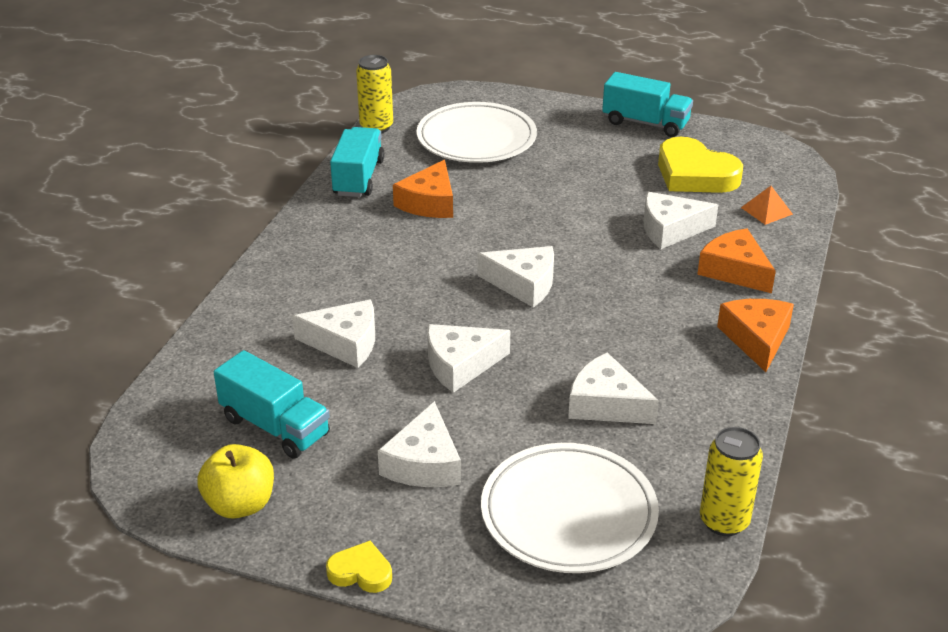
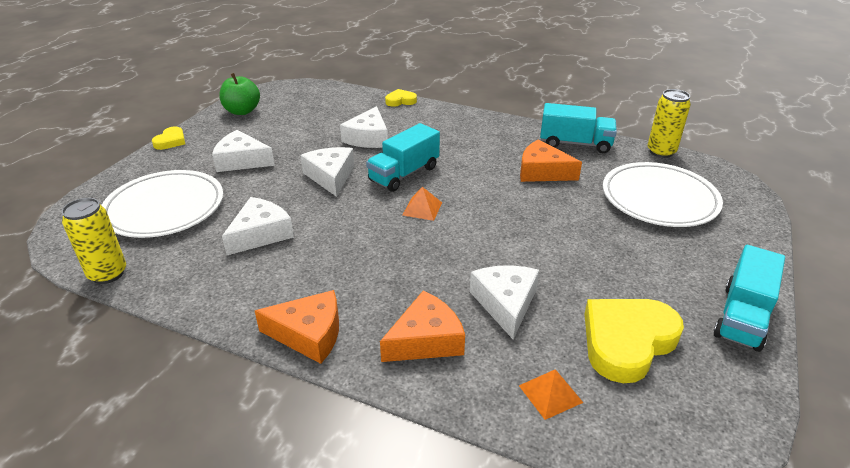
camera: 95 degrees right, 0 degrees up
yellow apple [197,444,274,519] -> green apple [219,73,260,115]
turquoise truck [214,350,330,459] -> turquoise truck moved to [366,123,440,192]
white cheese [477,246,554,307] -> orange pyramid [403,187,442,221]
none -> yellow heart [385,89,417,107]

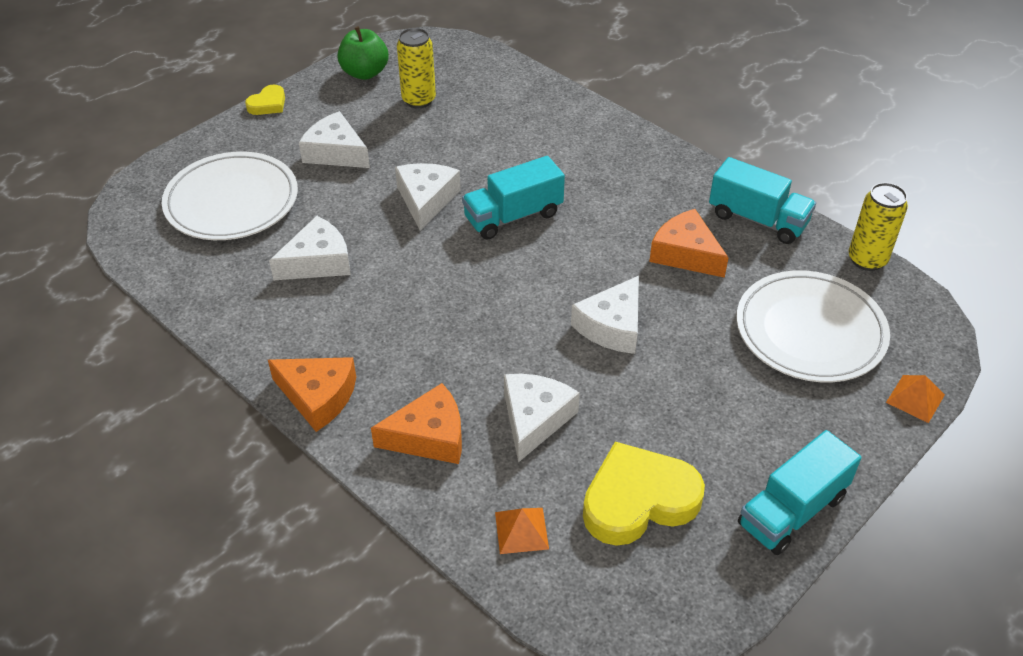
camera: 20 degrees right, 10 degrees up
yellow can [62,198,126,284] -> yellow can moved to [397,28,436,108]
white cheese [340,106,388,148] -> white cheese moved to [571,276,639,354]
yellow heart [385,89,417,107] -> none
orange pyramid [403,187,442,221] -> orange pyramid moved to [886,375,945,423]

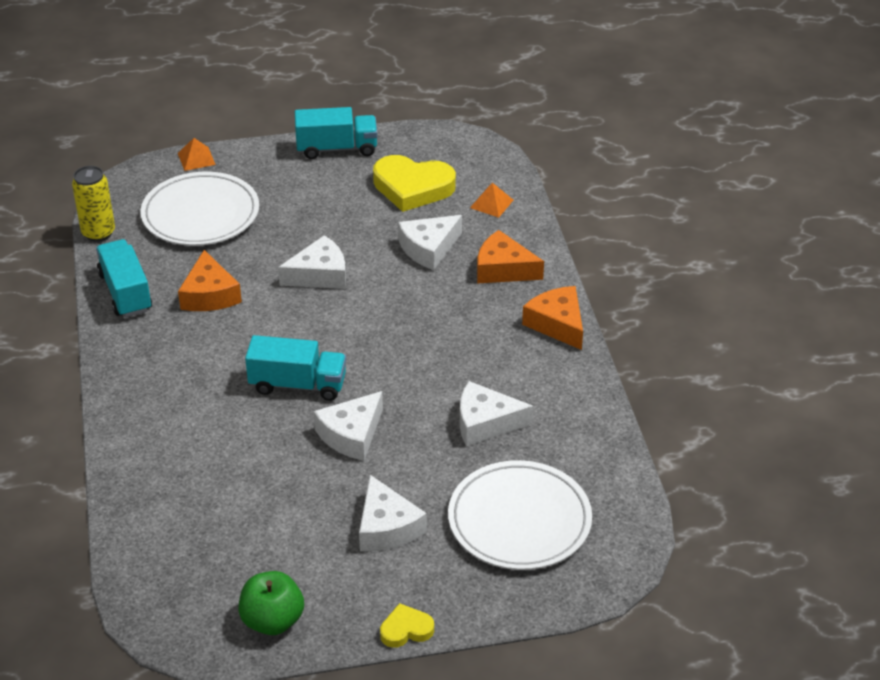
camera: 145 degrees left, 5 degrees down
yellow can [397,28,436,108] -> none

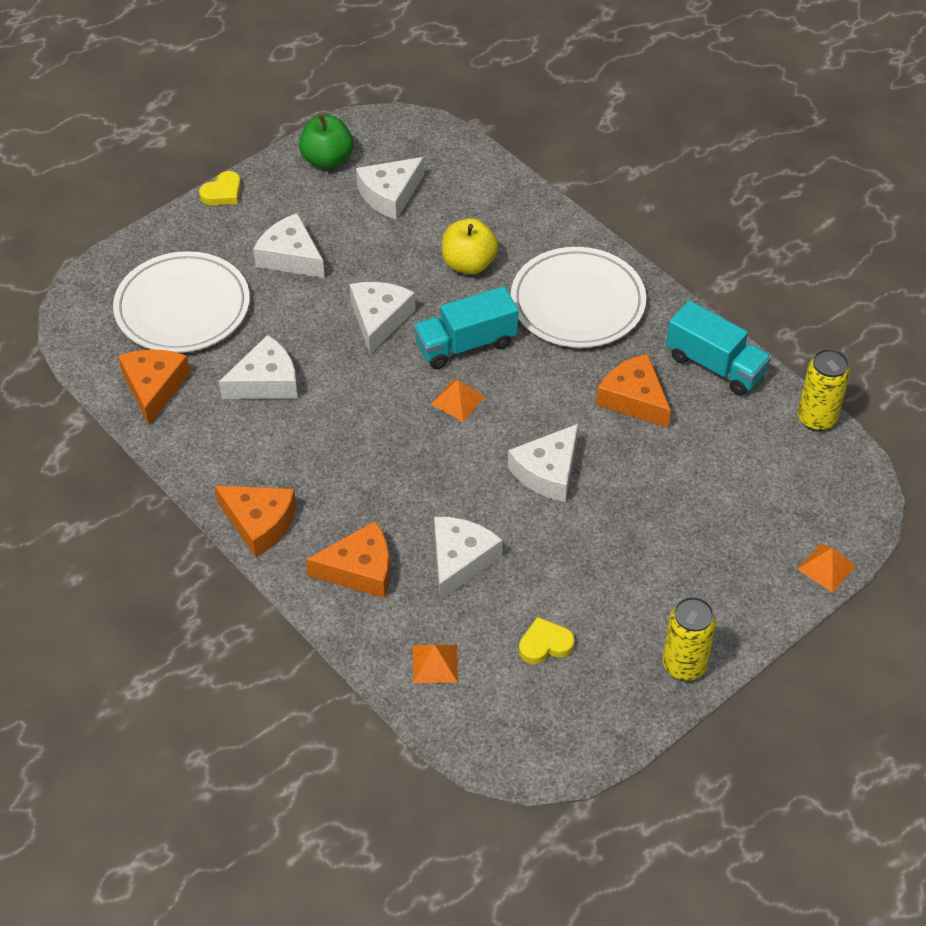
camera: 150 degrees right, 10 degrees up
white plate [140,172,259,246] -> white plate moved to [511,247,646,348]
turquoise truck [295,107,378,159] -> yellow can [662,597,716,681]
yellow heart [373,155,456,212] -> yellow heart [519,617,575,664], size x0.50
none -> orange cheese [118,350,190,425]
none -> white cheese [356,157,424,220]
none -> orange pyramid [431,379,485,422]
none -> yellow apple [442,218,499,274]

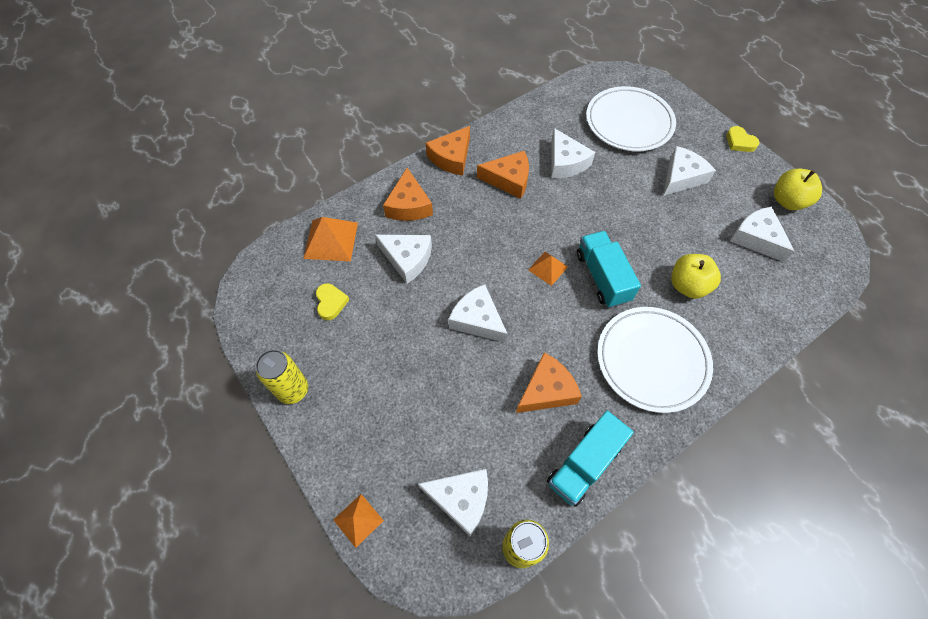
camera: 95 degrees right, 10 degrees up
orange cheese [118,350,190,425] -> orange cheese moved to [477,151,529,199]
green apple [299,115,353,169] -> yellow apple [774,168,822,210]
white cheese [350,282,416,354] -> white cheese moved to [418,469,488,536]
orange pyramid [413,645,458,683] -> orange pyramid [303,217,358,261], size x1.68

